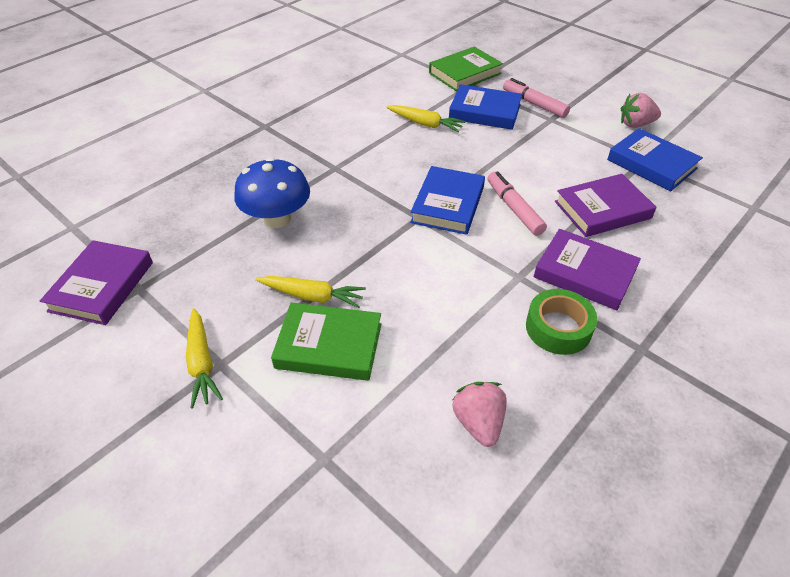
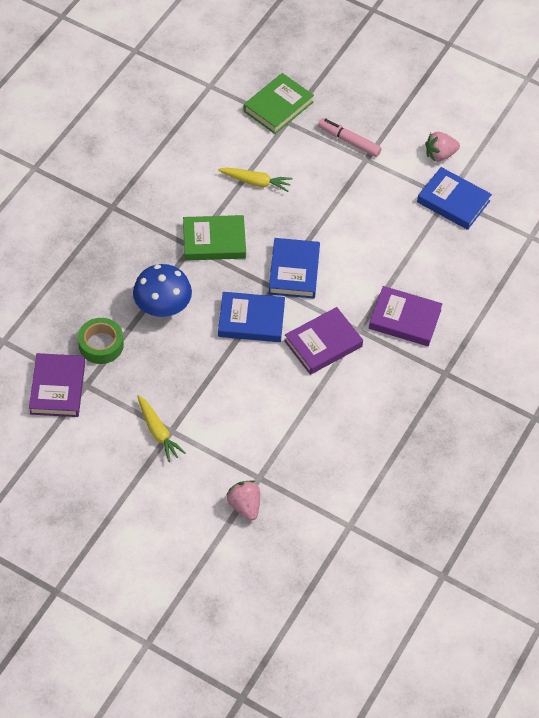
camera: 15 degrees left, 10 degrees up
yellow carrot [256,276,366,308] -> none
green book [271,302,381,381] -> green book moved to [183,215,246,261]
blue book [449,84,522,130] -> blue book moved to [218,292,285,342]
pink strawberry [453,382,507,447] -> pink strawberry moved to [227,480,260,521]
pink marker [487,171,547,236] -> none
green tape [526,289,597,355] -> green tape moved to [78,318,124,364]
purple book [555,174,656,237] -> purple book moved to [284,307,363,375]

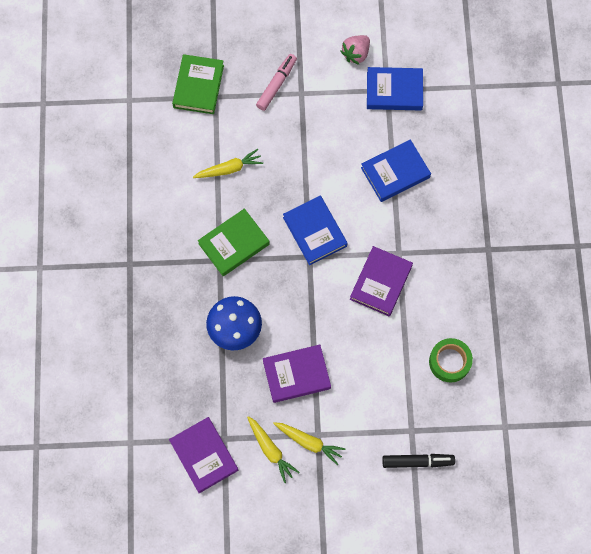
camera: 30 degrees left, 15 degrees up
green tape [78,318,124,364] -> green tape moved to [429,338,473,382]
blue book [218,292,285,342] -> blue book moved to [361,139,431,202]
pink strawberry [227,480,260,521] -> black marker [382,454,455,468]
pink marker [318,118,382,157] -> pink marker turned 120 degrees clockwise [256,54,297,111]
purple book [369,286,442,346] -> purple book moved to [263,345,331,403]
none -> yellow carrot [247,416,299,483]

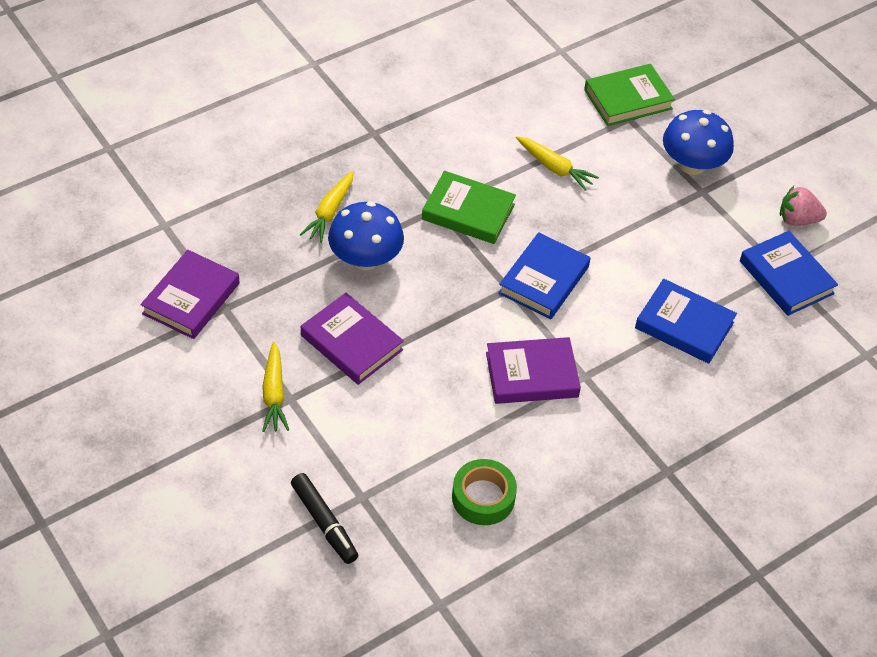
camera: 55 degrees right, 20 degrees down
yellow carrot [247,416,299,483] -> yellow carrot moved to [300,171,353,243]
pink marker [256,54,297,111] -> blue mushroom [663,110,734,175]

